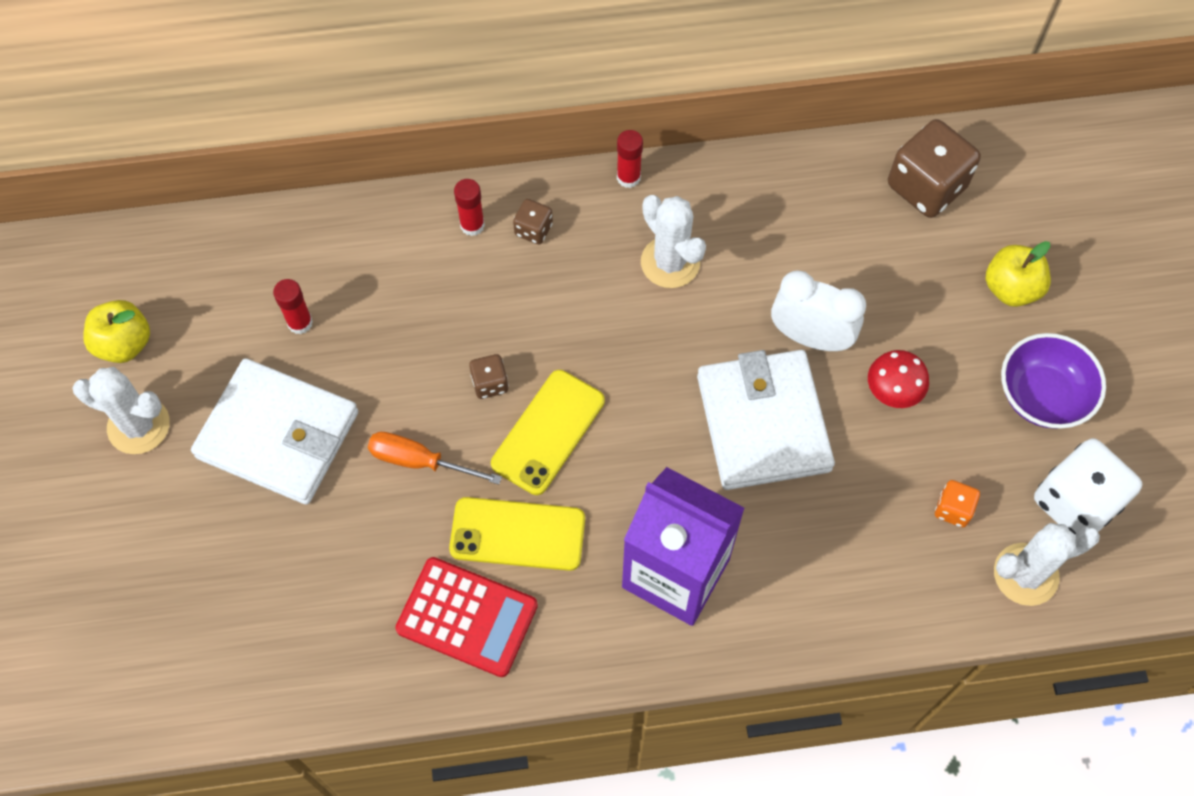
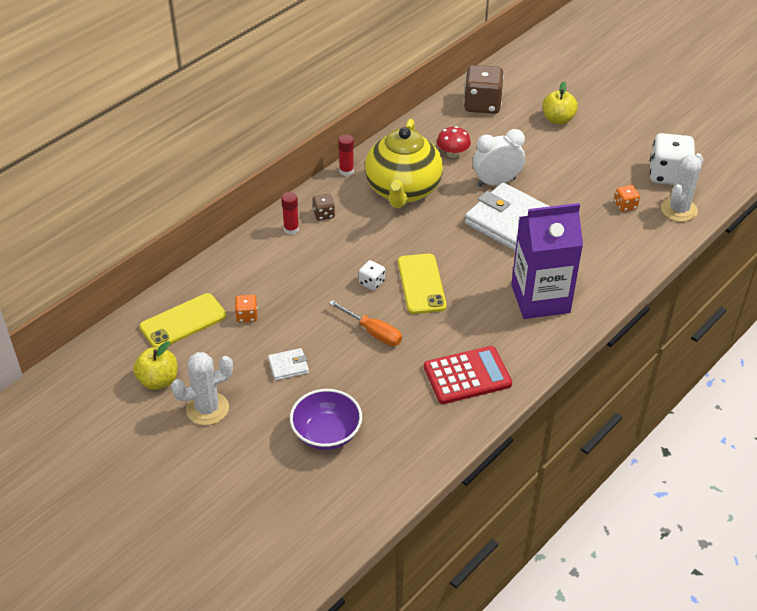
camera: 40 degrees left, 20 degrees down
white wallet [191,358,358,505] -> white wallet [268,348,309,381], size x0.41
red glue stick [273,279,313,334] -> orange dice [235,295,258,323]
orange screwdriver [368,432,502,484] -> orange screwdriver turned 120 degrees counterclockwise [329,300,402,346]
yellow phone [449,497,585,571] -> yellow phone moved to [139,293,226,348]
brown dice [469,354,509,399] -> white dice [359,260,385,291]
white cactus [641,195,706,288] -> yellow teapot [365,119,443,208]
red mushroom [868,350,929,408] -> red mushroom moved to [437,126,471,158]
purple bowl [1001,333,1106,429] -> purple bowl moved to [290,389,362,450]

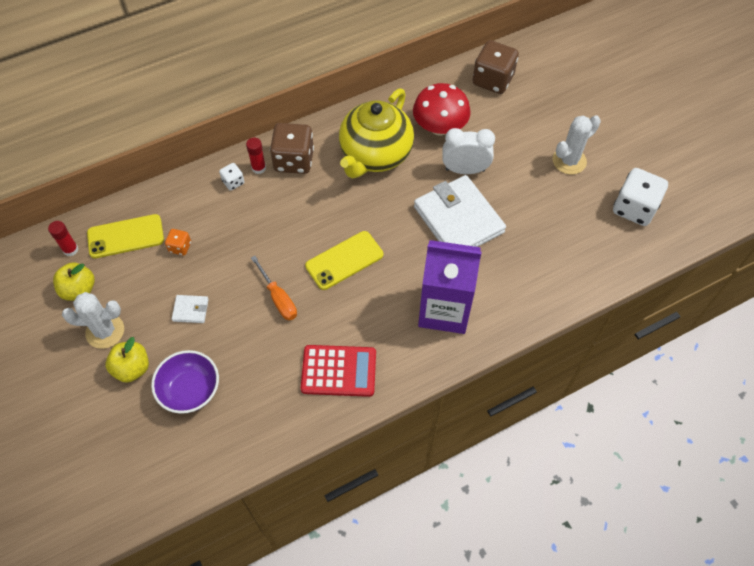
camera: 20 degrees right, 15 degrees up
brown dice [312,194,335,221] -> brown dice [270,123,314,174], size x2.06
red glue stick [338,135,354,176] -> red glue stick moved to [48,221,78,256]
white dice [359,260,385,291] -> white dice moved to [219,163,245,191]
yellow phone [398,254,447,314] -> yellow phone turned 45 degrees clockwise [305,231,383,290]
red mushroom [437,126,471,158] -> red mushroom [413,83,471,136], size x1.73
yellow apple [543,82,578,125] -> yellow apple moved to [106,337,149,383]
orange dice [614,185,640,212] -> none
white cactus [661,153,703,222] -> white cactus moved to [552,115,601,175]

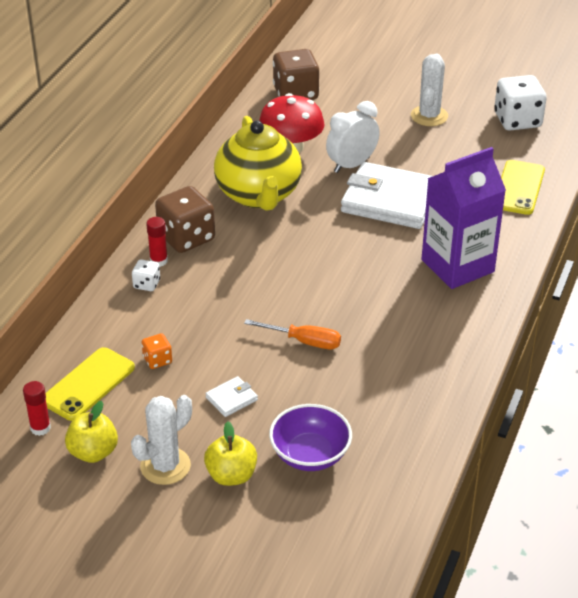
camera: 40 degrees left, 20 degrees down
red calculator [301,345,376,397] -> none
yellow phone [305,231,383,290] -> yellow phone moved to [501,160,545,215]

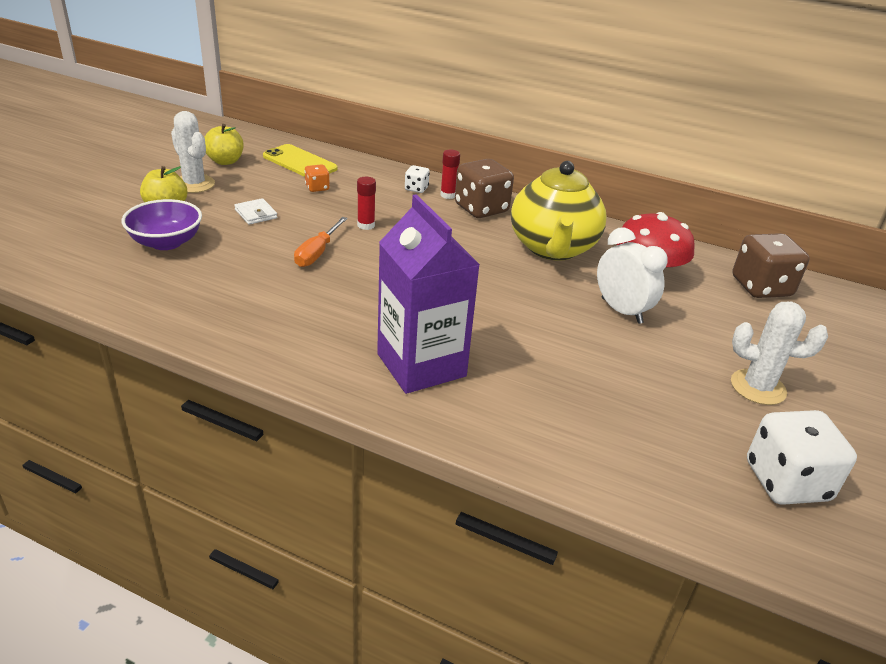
camera: 90 degrees right, 5 degrees down
red glue stick [23,381,51,436] -> red glue stick moved to [357,177,376,230]
yellow teapot [214,116,302,211] -> yellow teapot turned 75 degrees counterclockwise [511,161,607,261]
white wallet [341,162,433,229] -> none
yellow phone [501,160,545,215] -> none

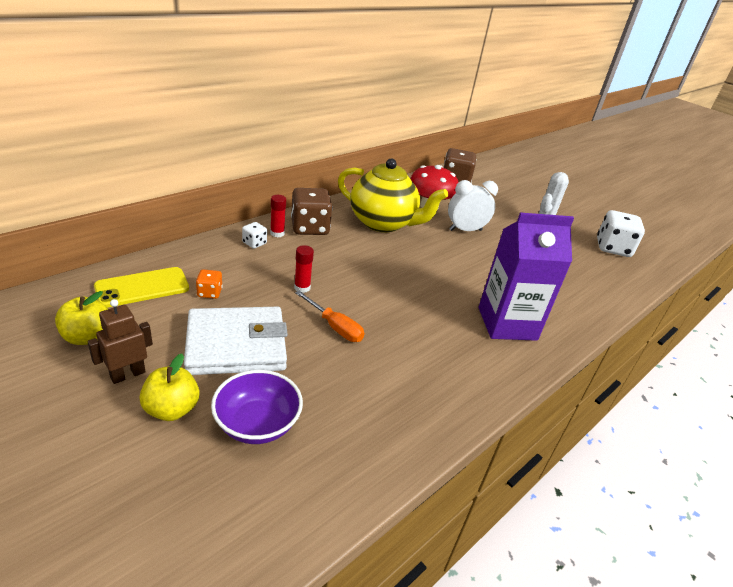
camera: 70 degrees left, 0 degrees up
white cactus [171,111,215,193] -> brown robot [87,299,153,384]
white wallet [234,198,277,225] -> white wallet [184,307,288,375], size x2.42

